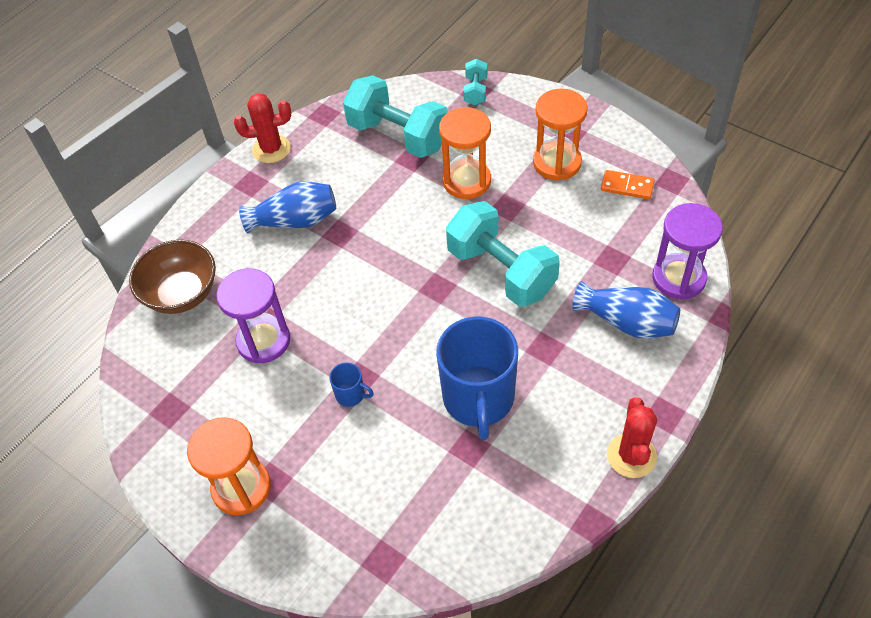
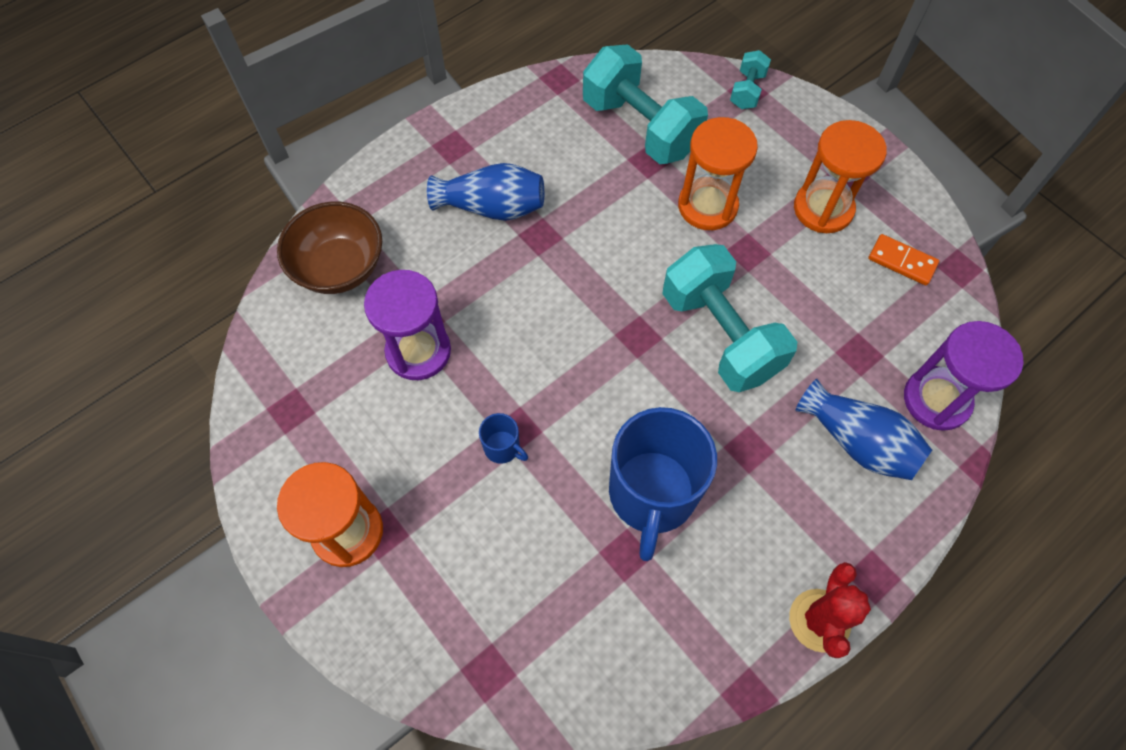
camera: 10 degrees right, 10 degrees up
red cactus [234,93,291,163] -> none

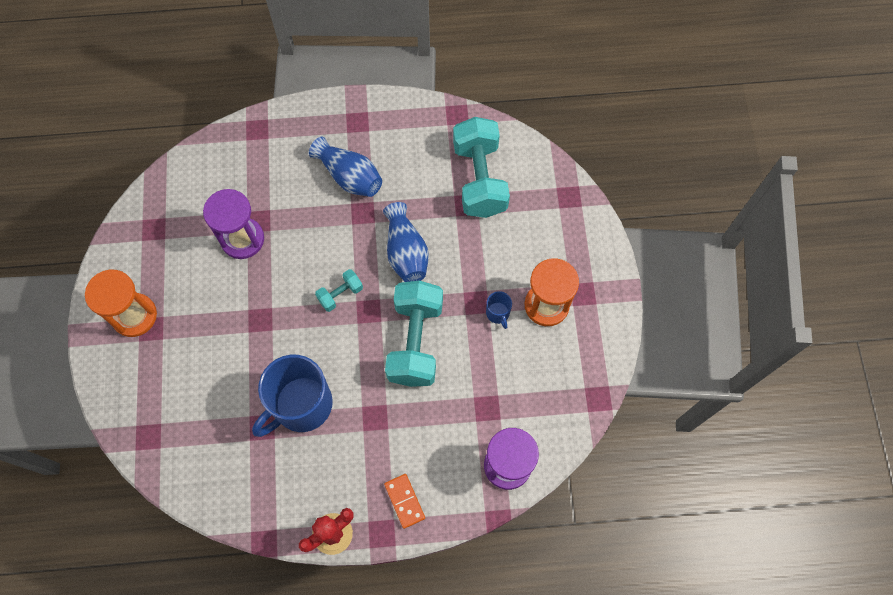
camera: 35 degrees right, 5 degrees up
brown bowl [277,202,382,294] -> none
blue mug [479,413,528,464] -> blue mug moved to [486,291,512,329]
orange hourglass [678,117,758,230] -> none
turquoise dumbbell [730,50,771,109] -> turquoise dumbbell moved to [315,269,363,312]
blue vase [796,379,932,480] -> blue vase moved to [383,202,429,282]
orange domino [868,234,939,285] -> orange domino moved to [384,474,425,529]

